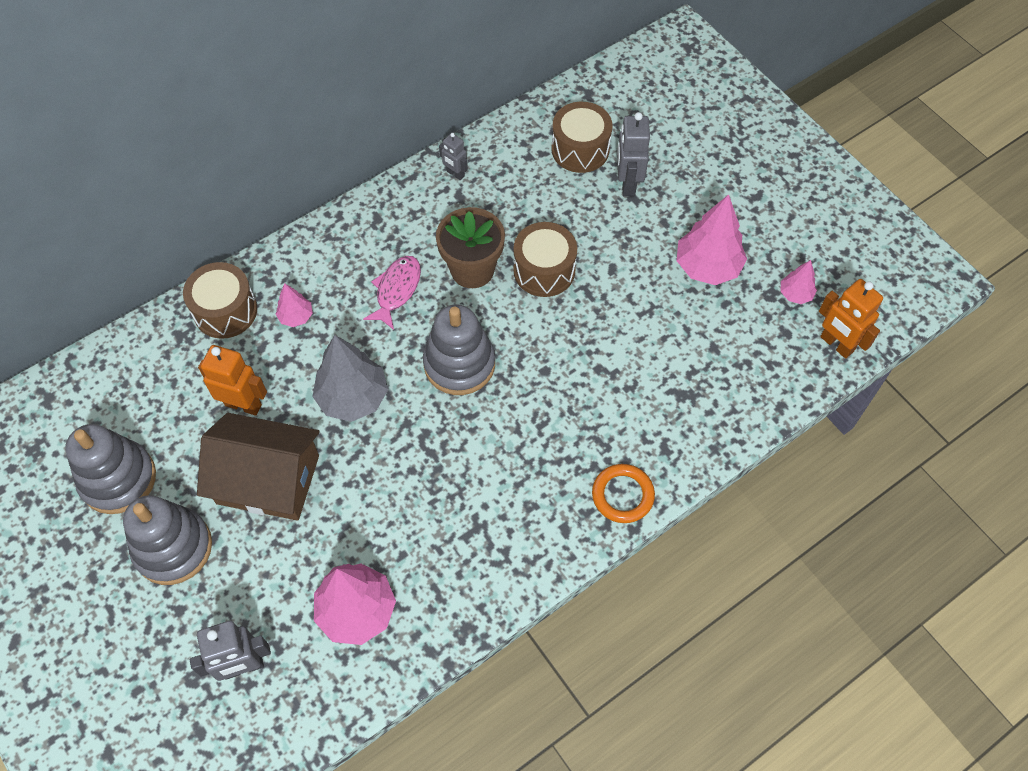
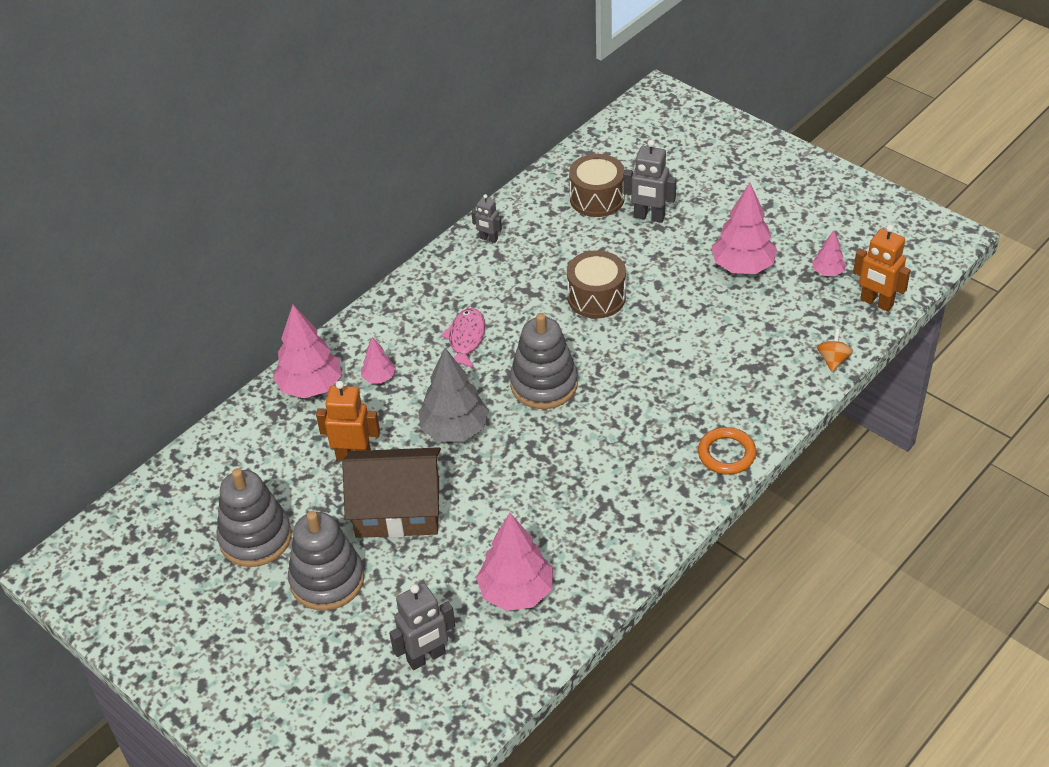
camera: 10 degrees left, 15 degrees down
brown drum [183,262,257,339] -> pink tree [273,305,341,398]
brown flower pot [436,207,505,288] -> none
grey robot [617,112,650,197] -> grey robot turned 60 degrees counterclockwise [623,140,677,223]
none -> orange spinning top [817,329,853,372]

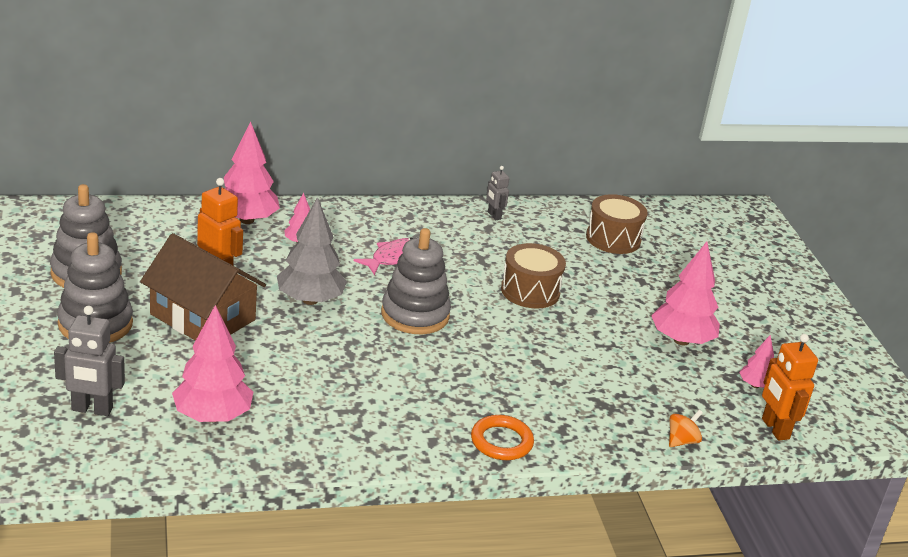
camera: 30 degrees right, 15 degrees down
grey robot [623,140,677,223] -> none

